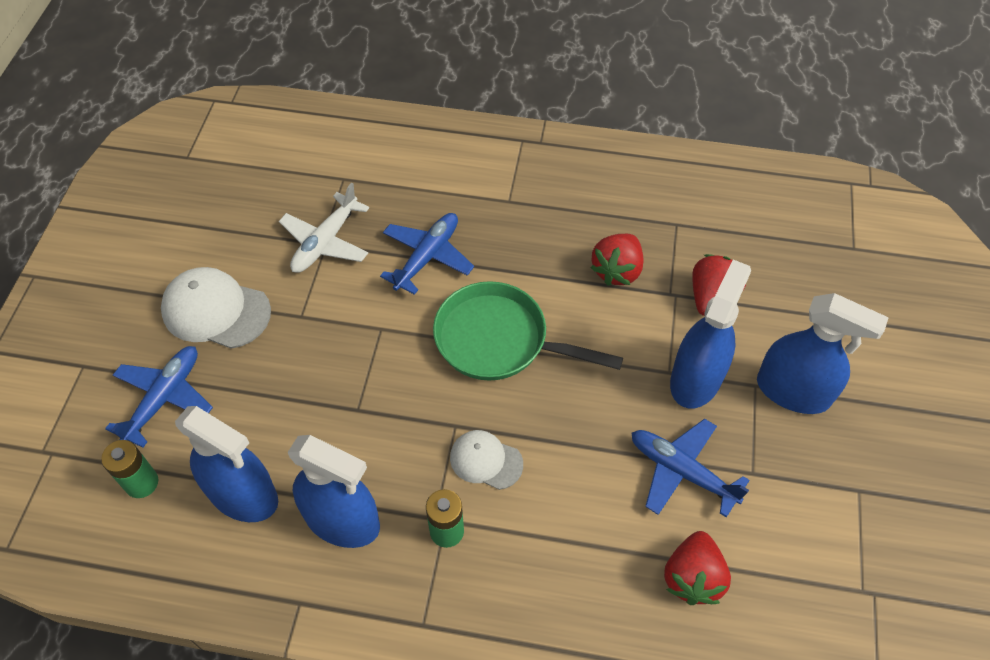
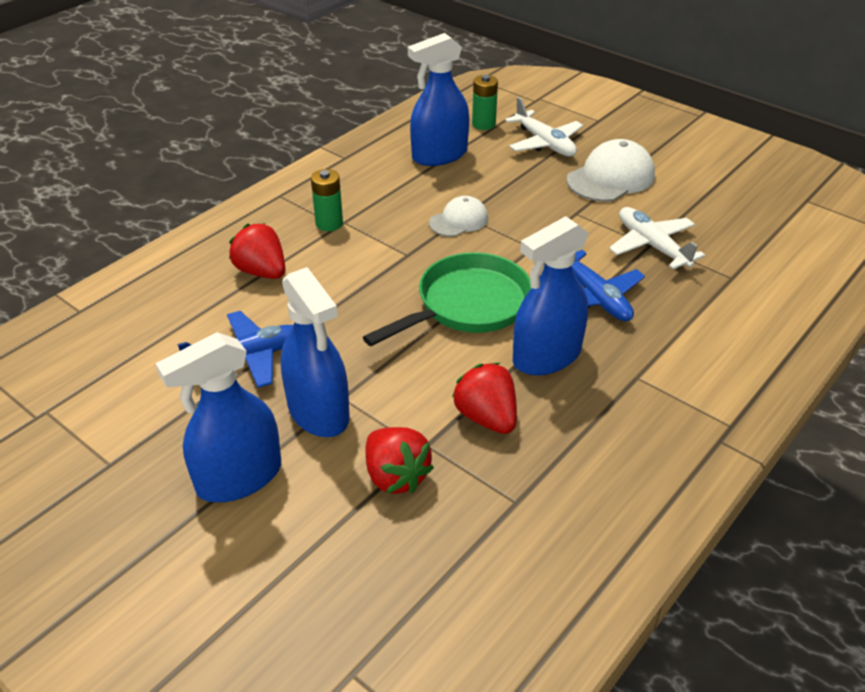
camera: 120 degrees right, 15 degrees down
blue plane [105,346,213,448] -> white plane [505,97,583,157]
blue spray bottle [288,435,380,548] -> blue spray bottle moved to [513,216,589,376]
white cap [450,430,523,490] -> white cap moved to [429,196,488,237]
red strawberry [664,531,731,605] -> red strawberry moved to [229,223,285,279]

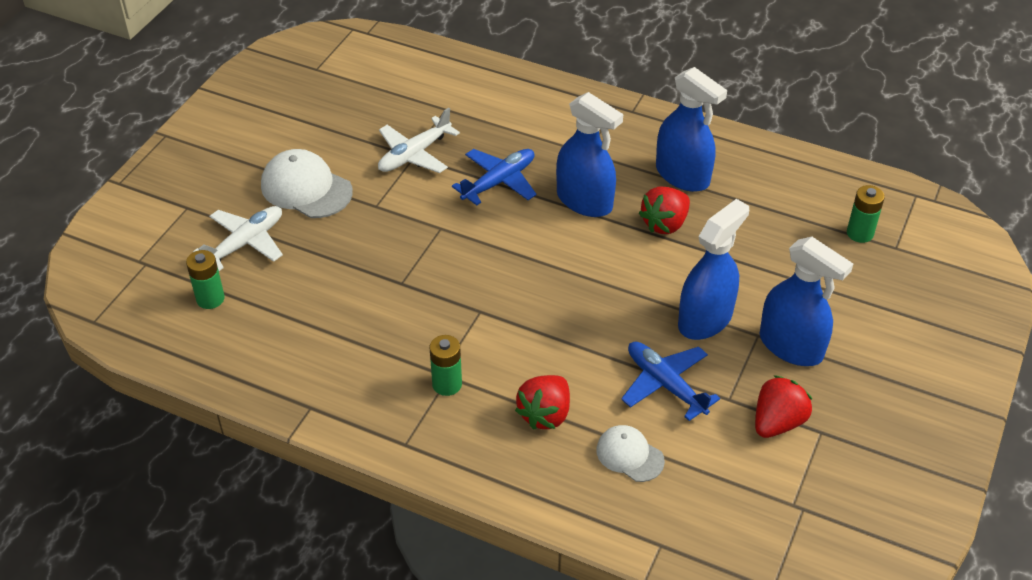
camera: 105 degrees left, 5 degrees up
green pan [363,252,531,346] -> none
red strawberry [365,427,434,494] -> red strawberry moved to [755,375,812,438]
blue spray bottle [408,33,469,166] -> blue spray bottle moved to [656,67,727,192]
white cap [429,196,488,237] -> white cap moved to [596,425,665,482]
none -> green battery [847,185,885,243]

